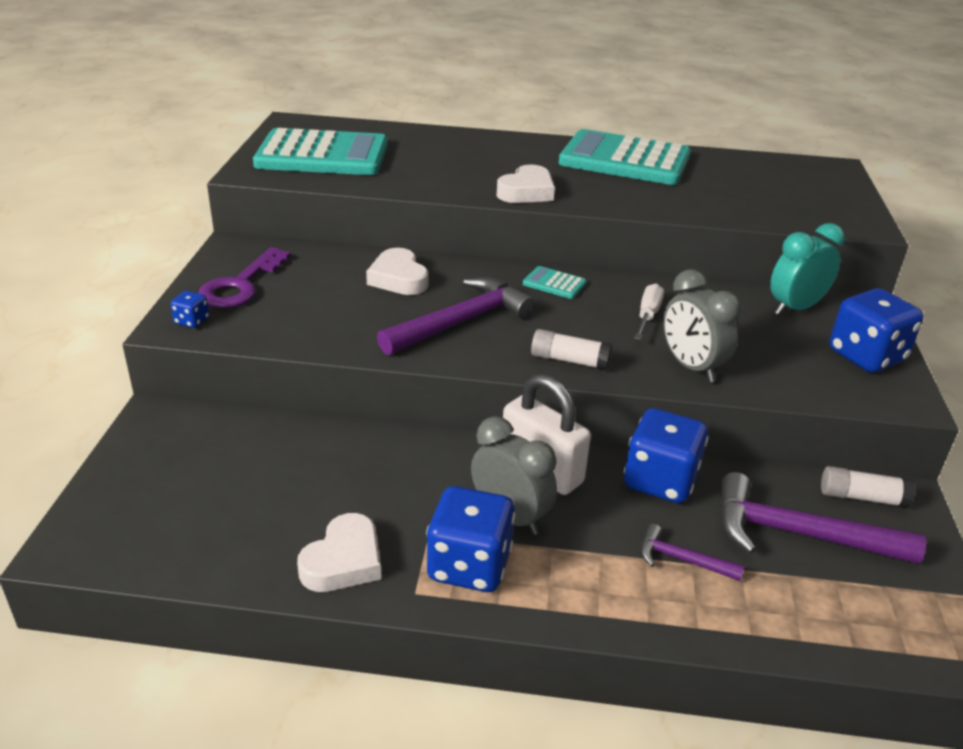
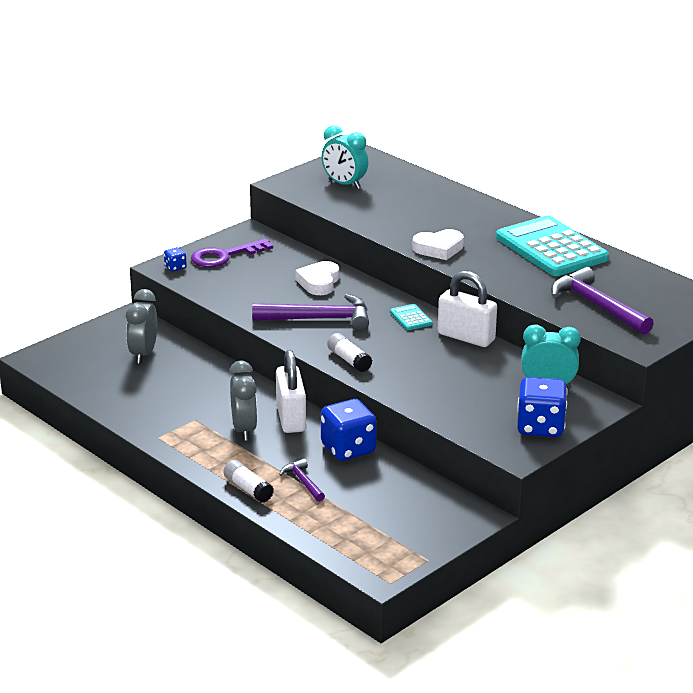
camera: 40 degrees right, 5 degrees down
turquoise calculator [253,128,388,175] -> turquoise clock [321,125,368,189]
white heart [297,513,381,592] -> none
blue dice [426,486,515,592] -> none
white screwdriver [634,283,664,340] -> none
grey clock [663,269,741,382] -> grey clock moved to [126,289,157,364]
purple hammer [720,472,926,564] -> purple hammer moved to [551,267,654,335]
white glue stick [821,466,915,508] -> white glue stick moved to [223,460,274,503]
none -> white padlock [438,271,497,347]

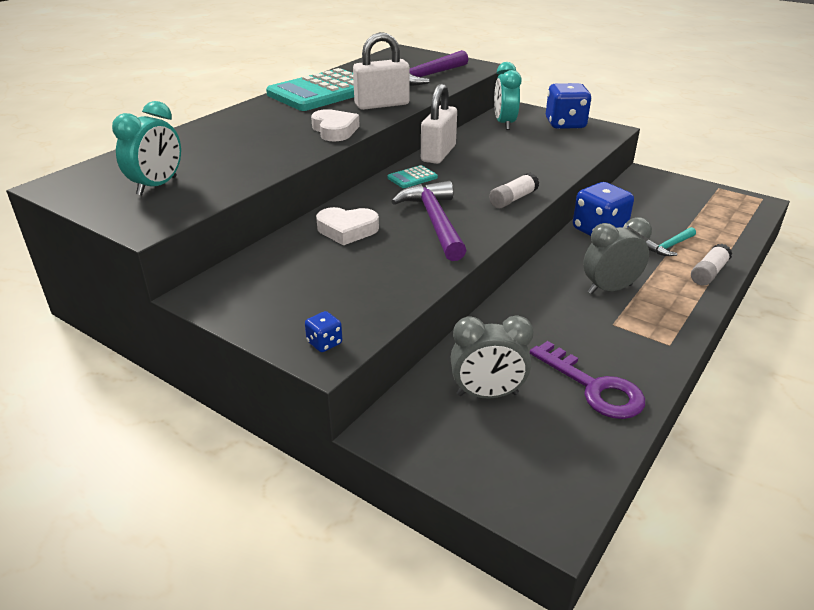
camera: 100 degrees left, 5 degrees up
purple key [191,239,273,268] -> purple key moved to [530,341,645,419]
white padlock [276,350,306,433] -> white padlock moved to [353,32,410,110]
purple hammer [279,459,325,502] -> turquoise hammer [646,227,696,256]

